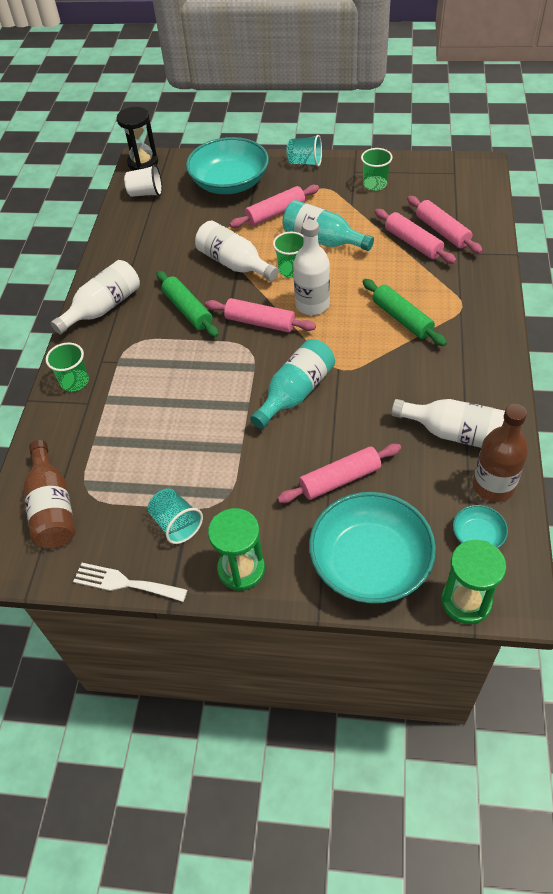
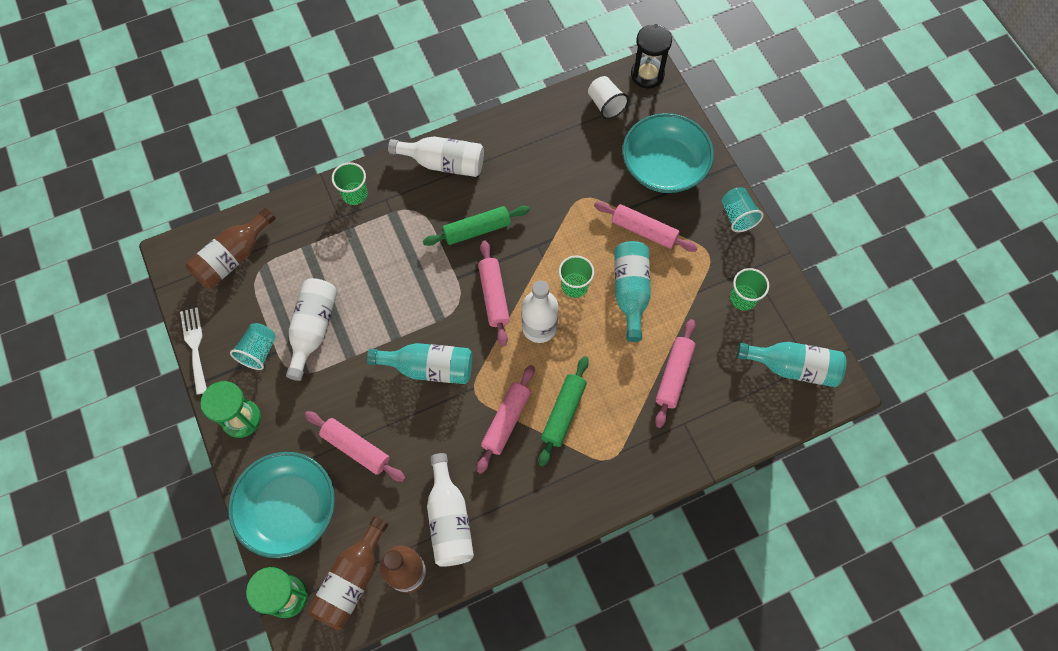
camera: 55 degrees right, 15 degrees up
green rolling pin [156,271,219,337] -> green rolling pin turned 45 degrees clockwise [423,206,530,246]
white bottle [195,221,279,281] -> white bottle moved to [286,278,337,381]
pink rolling pin [407,196,483,254] -> pink rolling pin moved to [477,365,534,474]
turquoise bowl [453,505,508,548] -> brown bottle [308,516,388,631]
none -> turquoise bottle [737,342,846,387]

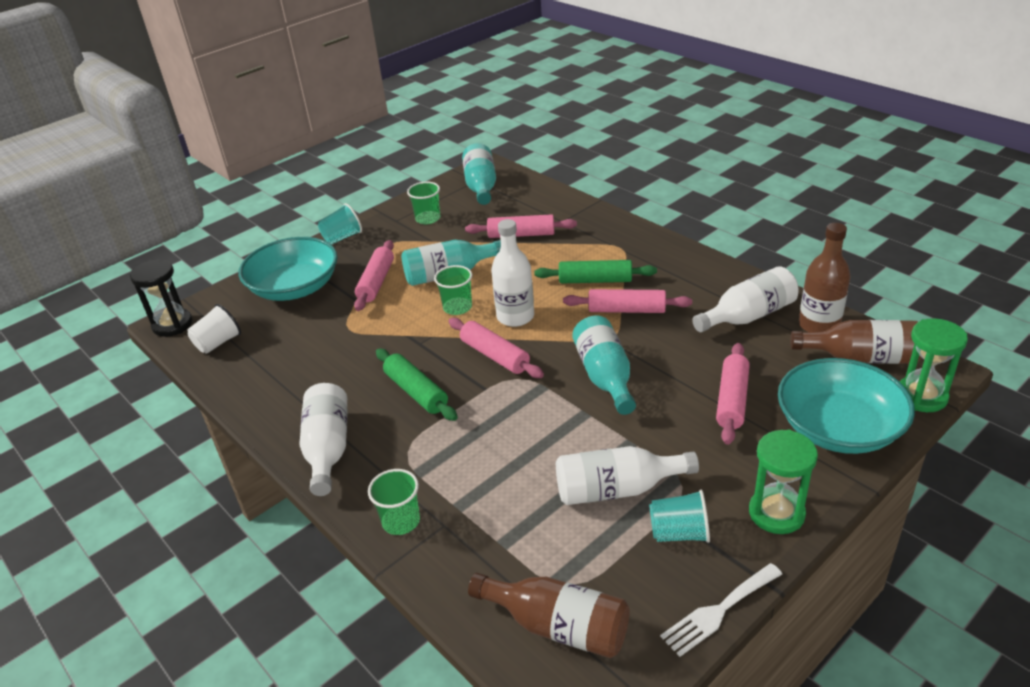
camera: 105 degrees left, 30 degrees down
pink rolling pin [478,240,510,346] -> pink rolling pin turned 75 degrees clockwise [449,318,544,378]

